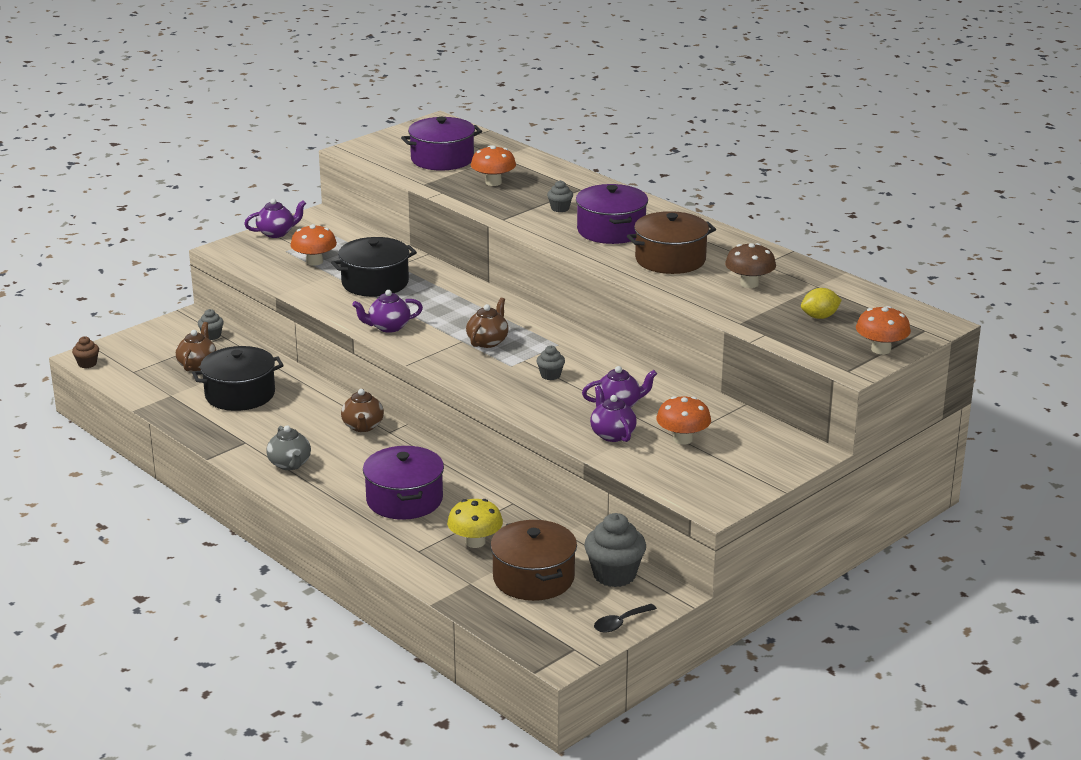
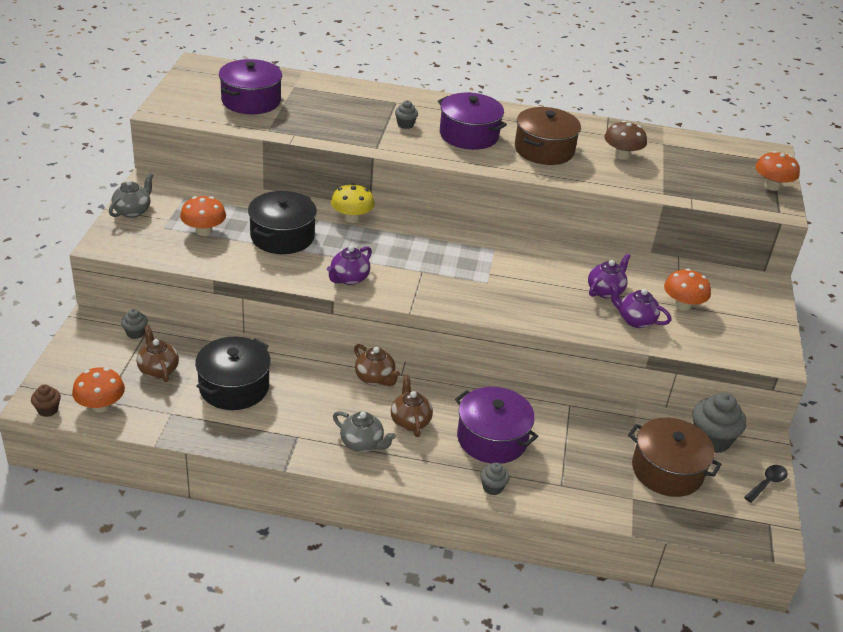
camera: 40 degrees left, 10 degrees up
purple teapot [244,199,306,238] -> grey teapot [109,173,153,218]
yellow mushroom [447,499,503,548] -> yellow mushroom moved to [331,183,375,223]
brown teapot [466,298,509,348] -> brown teapot moved to [391,374,433,437]
orange mushroom [471,145,516,186] -> orange mushroom moved to [72,367,125,412]
grey cupcake [536,346,565,380] -> grey cupcake moved to [480,462,510,495]
black spoon [594,604,657,632] -> black spoon turned 150 degrees counterclockwise [744,465,788,503]
yellow lemon [801,288,842,319] -> none

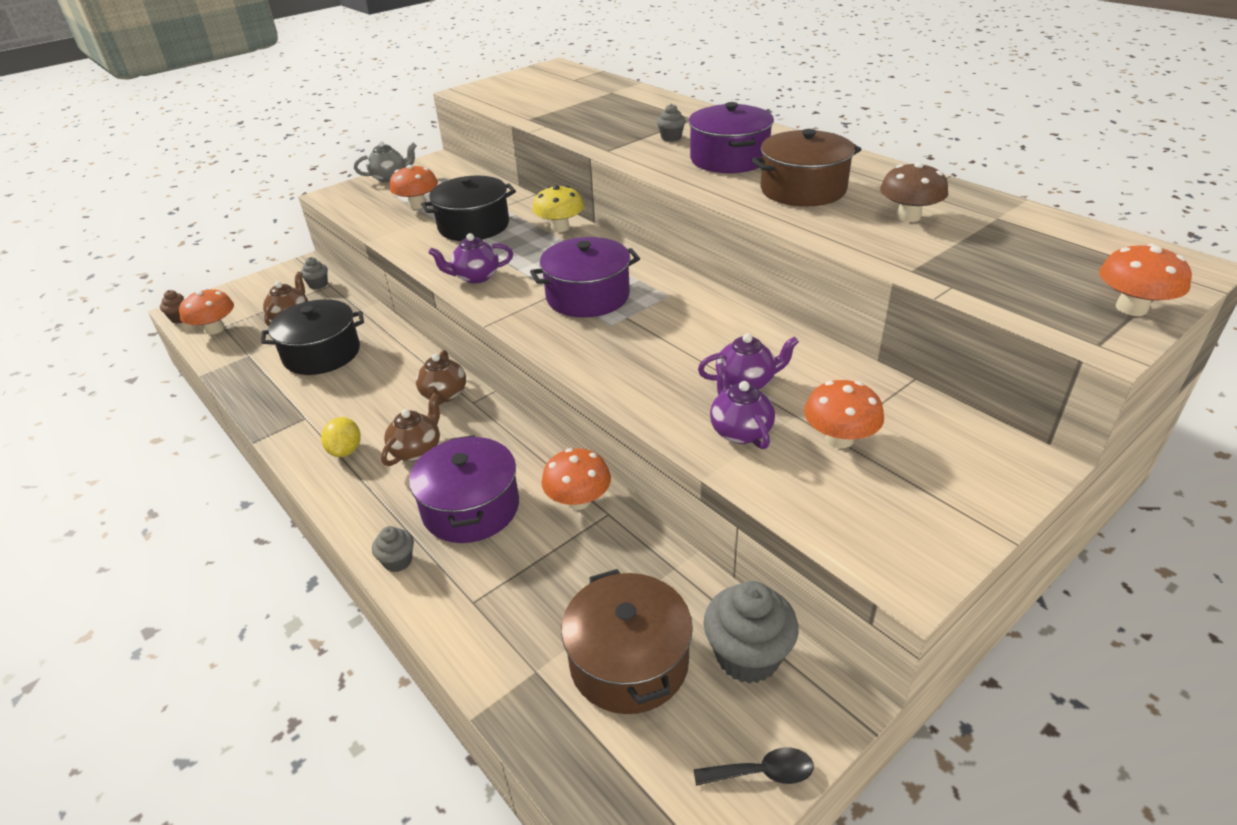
camera: 45 degrees right, 0 degrees up
purple pot [219,59,282,114] -> purple pot moved to [530,237,640,317]
grey teapot [333,411,396,452] -> yellow lemon [321,417,361,457]
none -> orange mushroom [541,448,611,510]

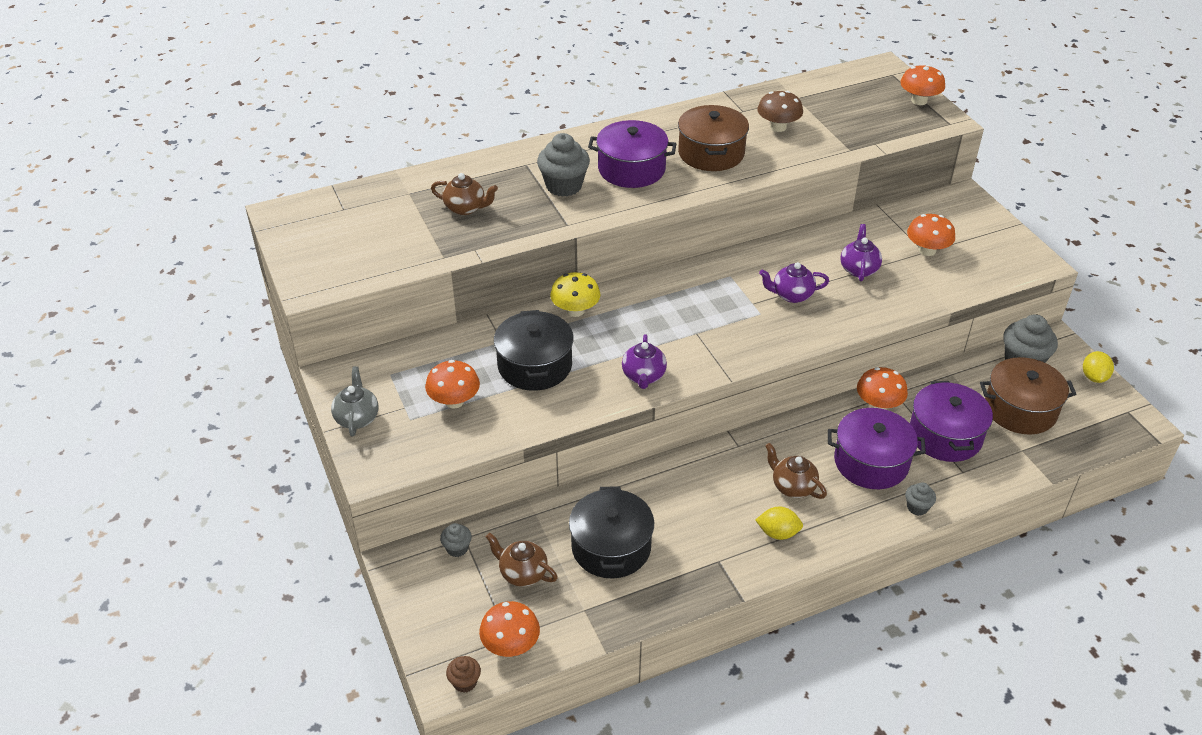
camera: 75 degrees left, 5 degrees up
brown teapot [416,350,466,405] -> brown teapot moved to [431,173,498,215]
purple pot [530,237,640,317] -> purple pot moved to [910,381,993,462]
grey cupcake [657,104,686,142] -> grey cupcake [537,133,590,197], size x1.94
black spoon [694,747,814,786] -> yellow lemon [1083,351,1114,383]
purple teapot [710,363,775,449] -> purple teapot moved to [759,262,829,303]

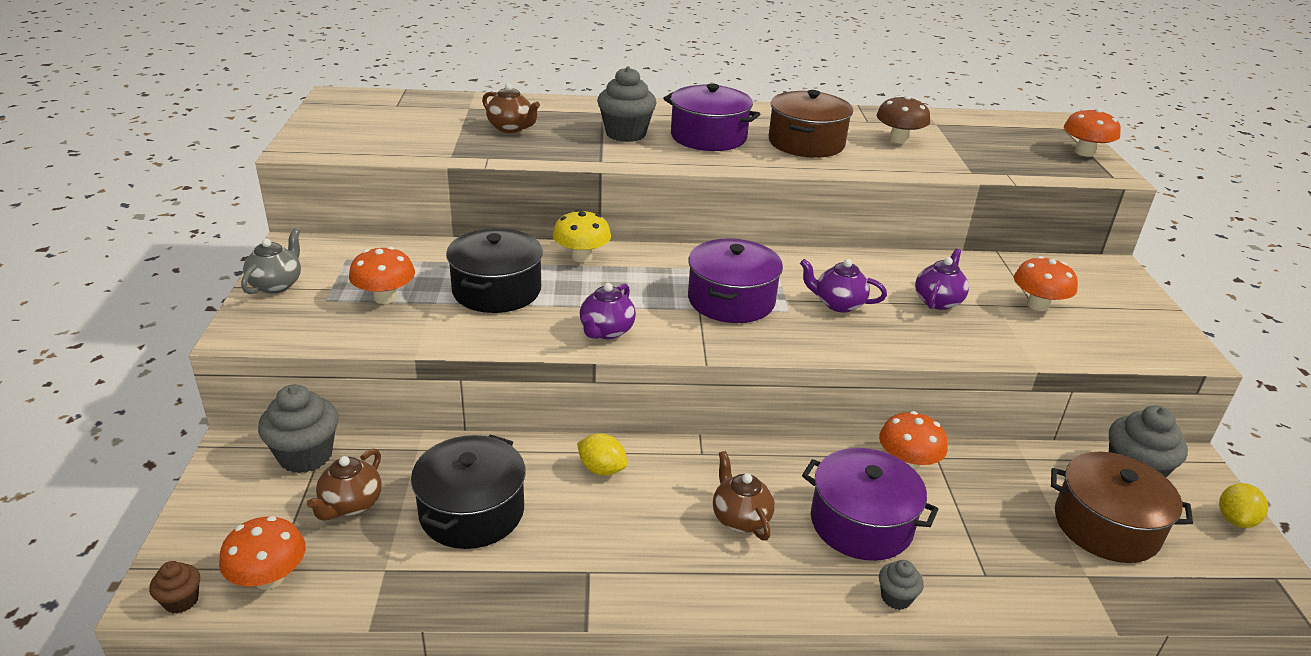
camera: 20 degrees right, 10 degrees down
grey cupcake [440,523,472,557] -> grey cupcake [258,384,338,473], size x1.94
brown teapot [486,533,558,587] -> brown teapot turned 120 degrees counterclockwise [307,449,382,521]
yellow lemon [756,507,803,540] -> yellow lemon moved to [577,433,627,476]
purple pot [910,381,993,462] -> purple pot moved to [688,238,783,323]

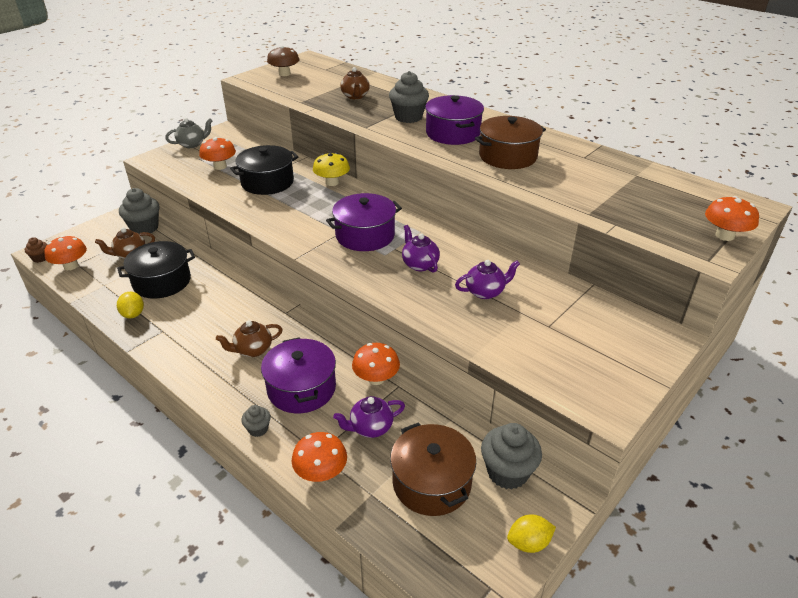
camera: 45 degrees right, 5 degrees up
yellow lemon [577,433,627,476] -> yellow lemon moved to [117,292,144,318]
purple teapot [580,283,636,339] -> purple teapot moved to [333,396,405,438]
brown teapot [713,451,775,541] -> brown teapot turned 135 degrees counterclockwise [216,320,283,357]
brown mushroom [876,95,930,144] -> brown mushroom moved to [267,46,299,76]
orange mushroom [1014,256,1078,311] -> orange mushroom moved to [292,432,347,482]

